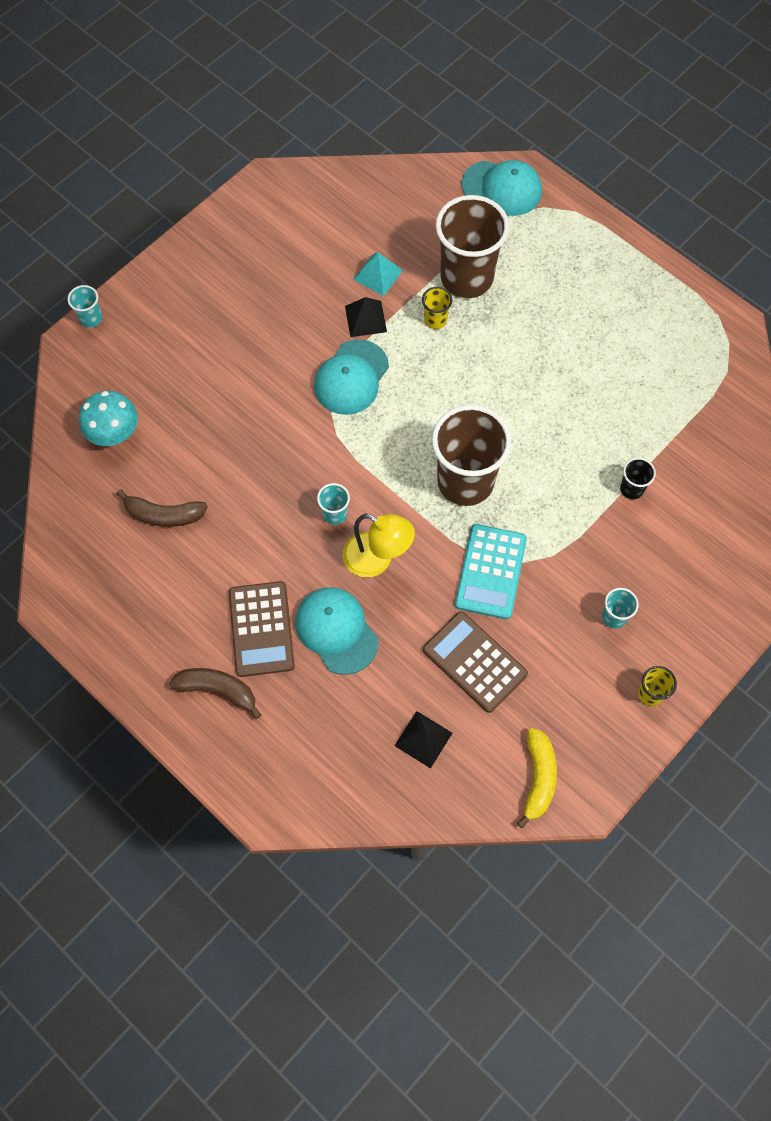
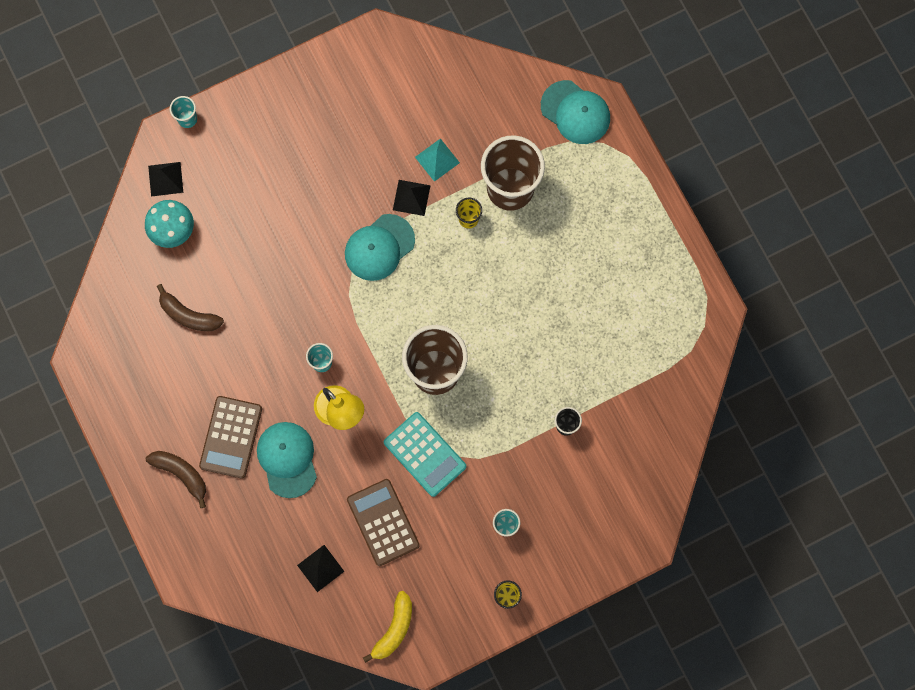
camera: 20 degrees right, 10 degrees up
turquoise calculator [455,524,527,619] -> turquoise calculator turned 75 degrees counterclockwise [384,412,466,497]
none -> black pyramid [148,162,183,197]

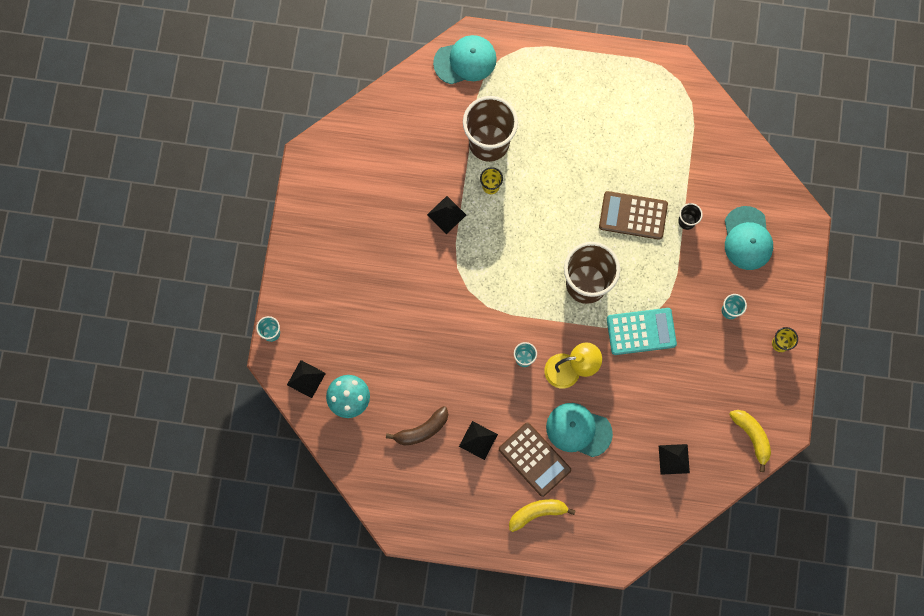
camera: 55 degrees left, 0 degrees up
brown banana [146,451,206,508] -> yellow banana [509,499,576,532]
turquoise cap [345,214,415,281] -> turquoise cap moved to [725,206,773,270]
brown calculator [347,479,420,566] -> brown calculator moved to [599,191,668,240]
turquoise pyramid [415,138,460,182] -> none
none -> black pyramid [459,421,498,460]

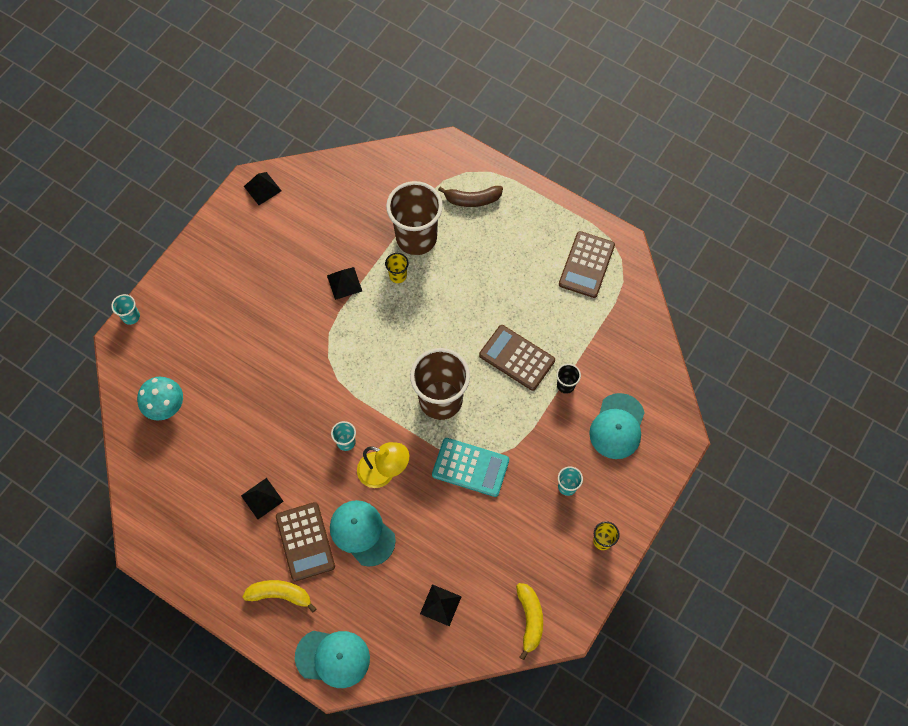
camera: 25 degrees right, 10 degrees down
black pyramid [287,360,326,398] -> black pyramid moved to [244,172,282,205]
brown banana [386,406,448,446] -> brown banana moved to [438,186,503,207]
turquoise cap [433,35,497,84] -> turquoise cap moved to [295,631,370,688]
none -> brown calculator [559,231,615,298]

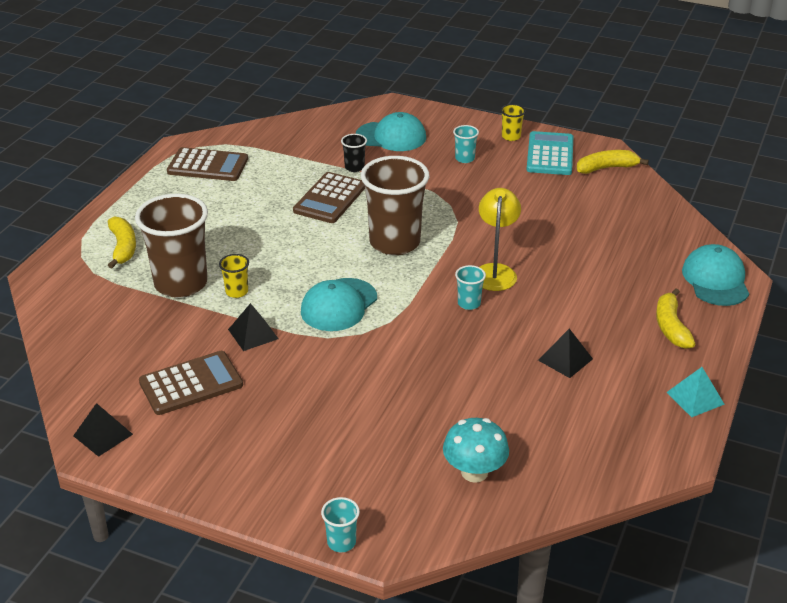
camera: 100 degrees left, 30 degrees down
brown calculator [276,502,335,582] -> brown calculator moved to [139,351,243,415]
turquoise cap [330,500,396,567] -> turquoise cap moved to [301,278,377,331]
black pyramid [420,584,462,626] -> none
turquoise calculator [432,438,509,497] -> turquoise calculator moved to [526,131,573,175]
brown banana [438,186,503,207] -> yellow banana [108,216,136,269]
none -> turquoise pyramid [666,367,725,417]

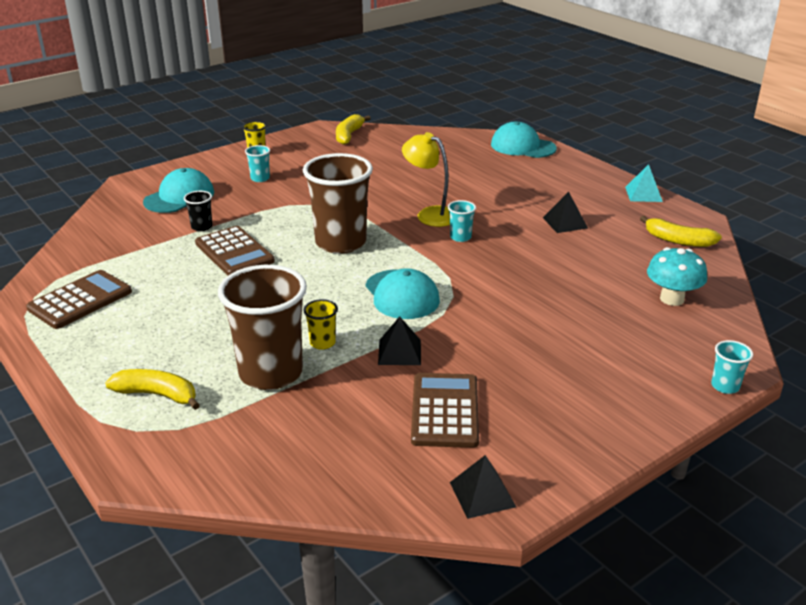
camera: 60 degrees left, 5 degrees down
turquoise calculator [526,131,573,175] -> none
yellow banana [656,288,695,349] -> yellow banana moved to [640,216,722,247]

